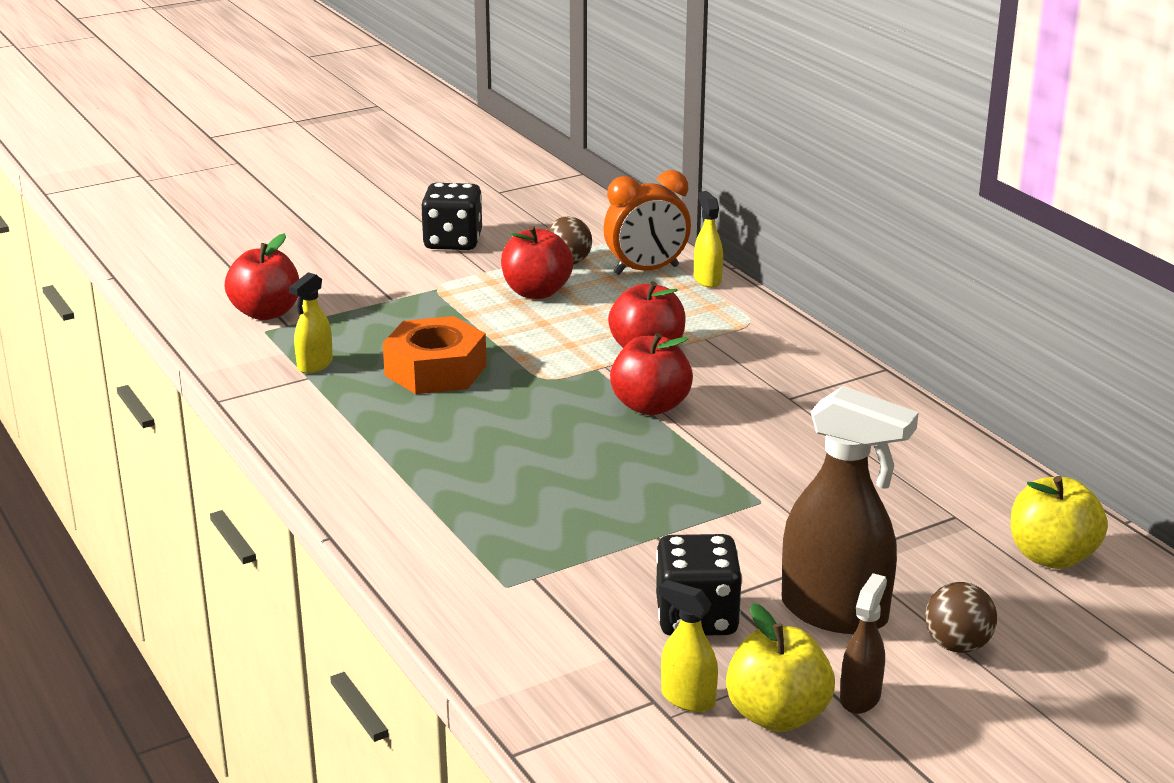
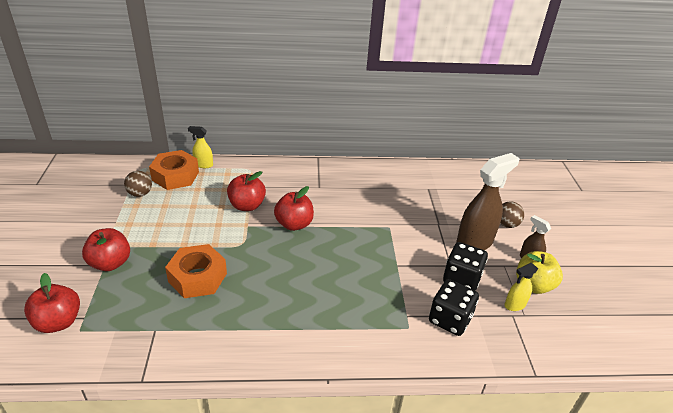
camera: 65 degrees left, 10 degrees up
yellow spray bottle [289,272,333,373] -> none
black dice [421,183,482,250] -> black dice moved to [429,279,479,336]
red apple [501,226,574,299] -> red apple moved to [82,228,130,271]
orange clock [604,170,691,275] -> orange nut [149,150,199,190]
yellow apple [1011,476,1108,569] -> none

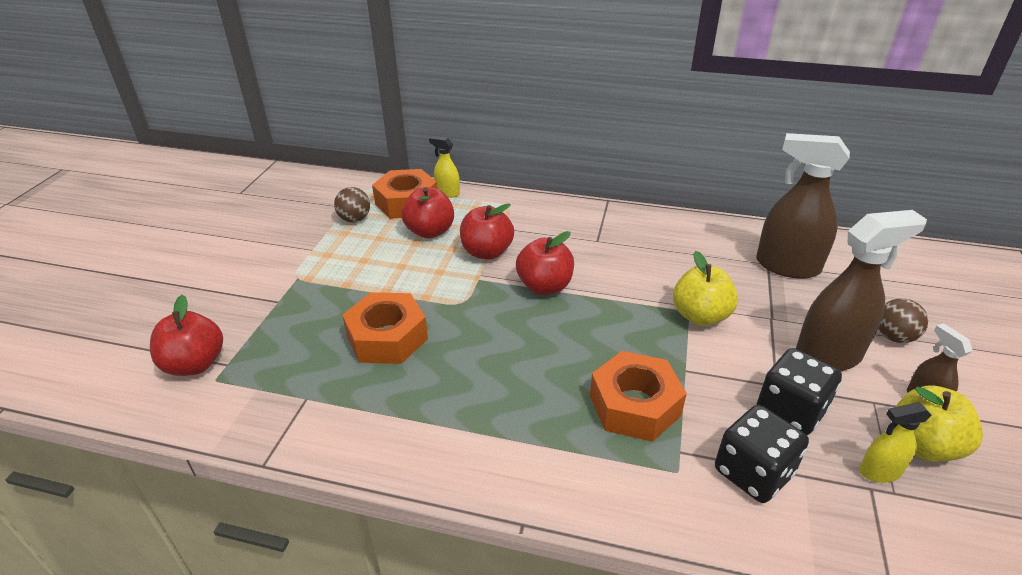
camera: 20 degrees right, 0 degrees up
red apple [82,228,130,271] -> red apple moved to [401,187,454,239]
none -> orange nut [590,351,687,442]
none -> yellow apple [673,251,738,326]
none -> brown spray bottle [756,133,850,279]

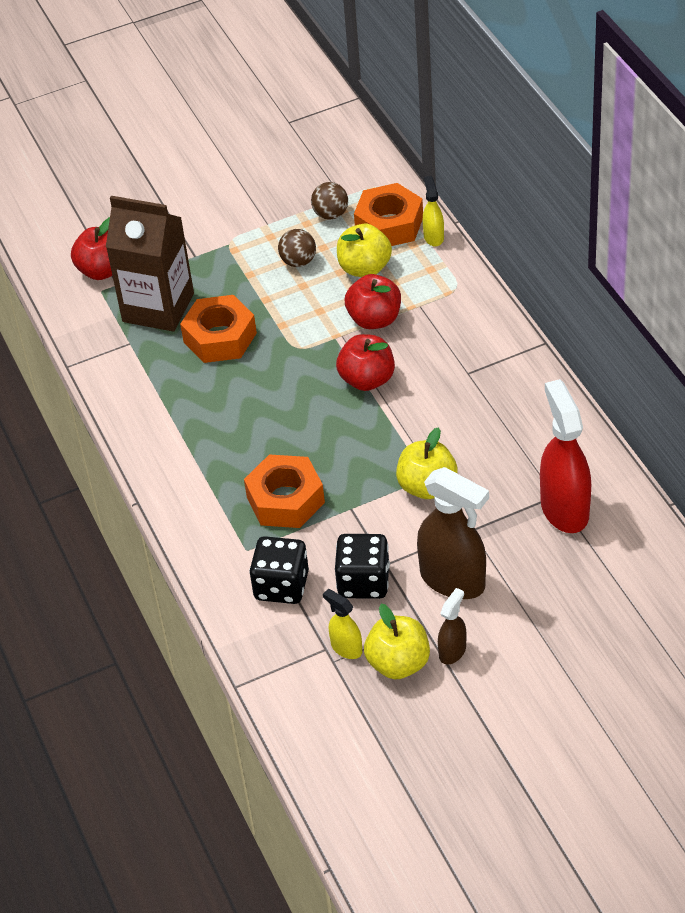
camera: 55 degrees right, 10 degrees up
red apple [401,187,454,239] -> yellow apple [337,224,392,277]
brown spray bottle [756,133,850,279] -> red spray bottle [540,379,591,533]
brown ball [878,298,928,343] -> brown ball moved to [278,229,316,267]
none -> brown carton [106,196,194,332]

